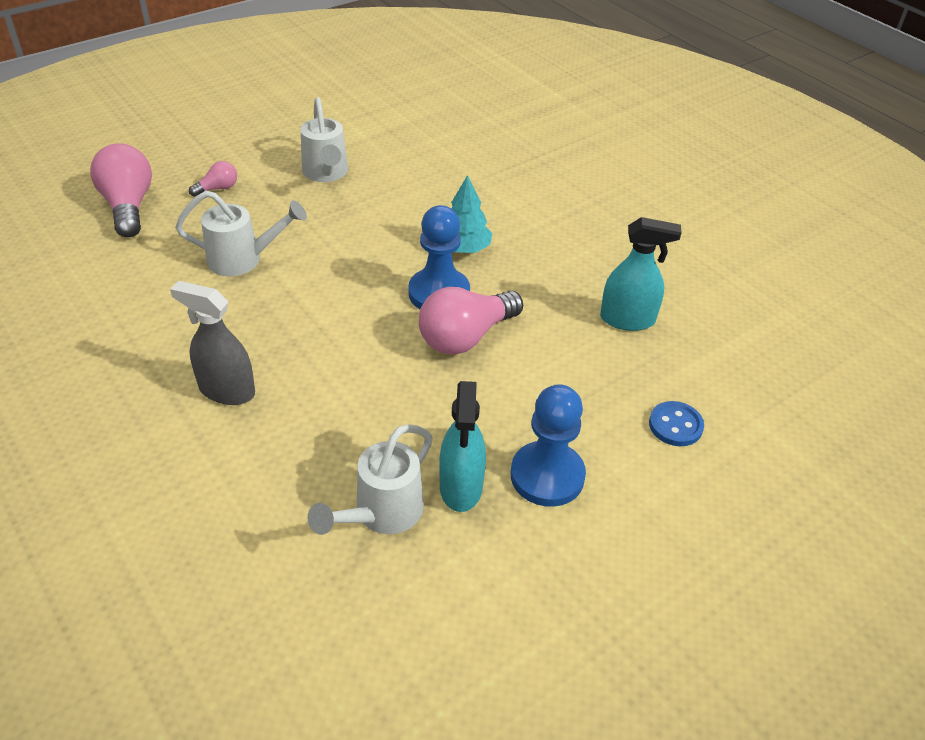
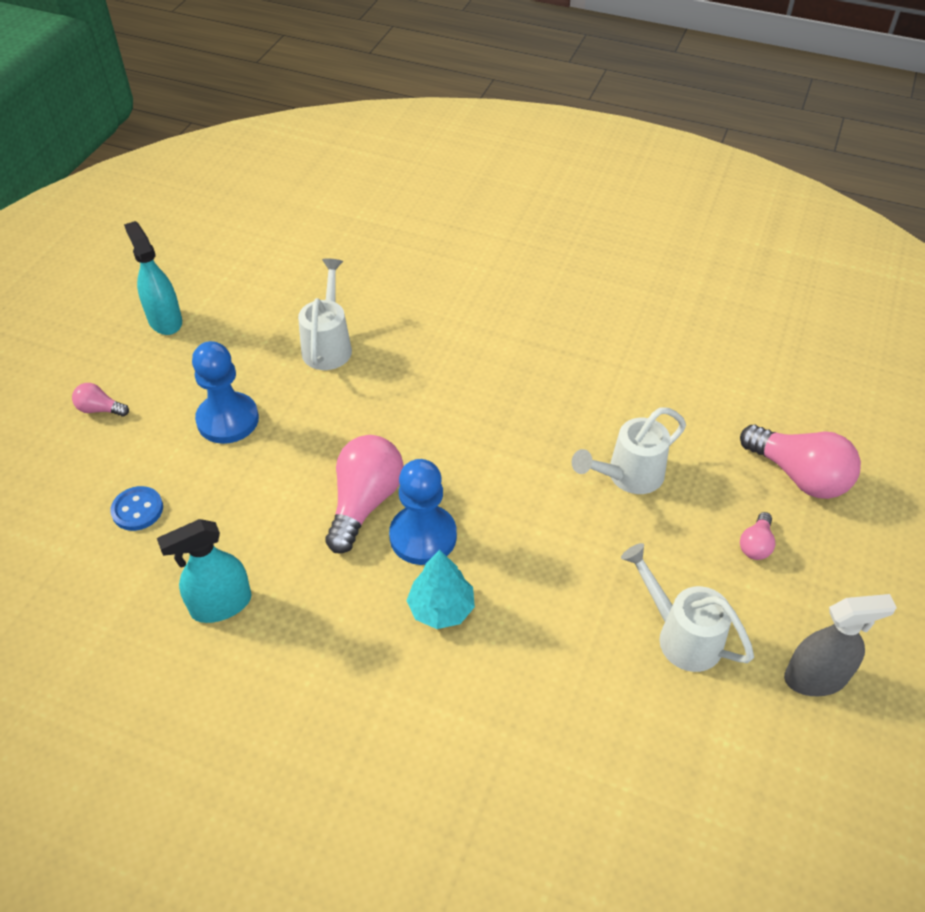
camera: 150 degrees right, 5 degrees up
grey spray bottle [170,281,255,405] -> grey spray bottle moved to [784,594,897,697]
turquoise spray bottle [439,381,486,512] -> turquoise spray bottle moved to [124,221,182,335]
none -> pink light bulb [72,383,129,417]

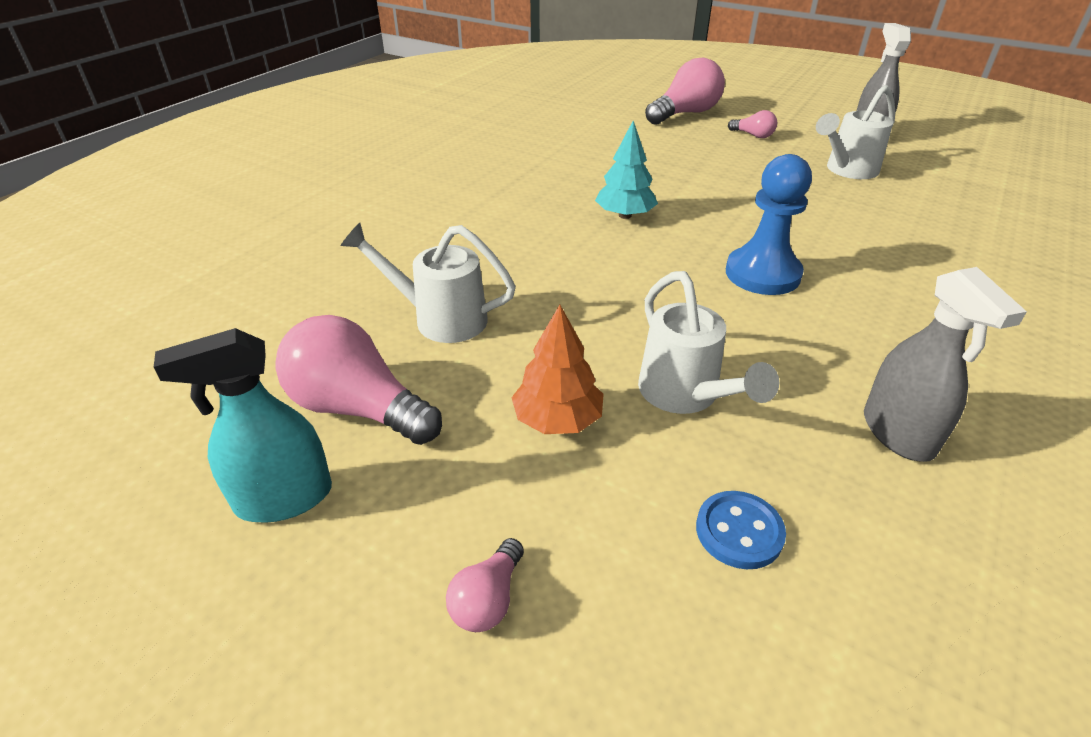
camera: 80 degrees left, 10 degrees down
turquoise spray bottle [157,519,251,623] -> grey spray bottle [864,267,1027,462]
blue pawn [192,341,259,444] -> orange tree [511,305,604,434]
pink light bulb [326,435,404,554] -> pink light bulb moved to [275,315,442,445]
turquoise tree [406,550,475,629] -> turquoise tree moved to [595,121,658,219]
white watering can [572,407,686,494] -> white watering can moved to [638,271,779,414]

